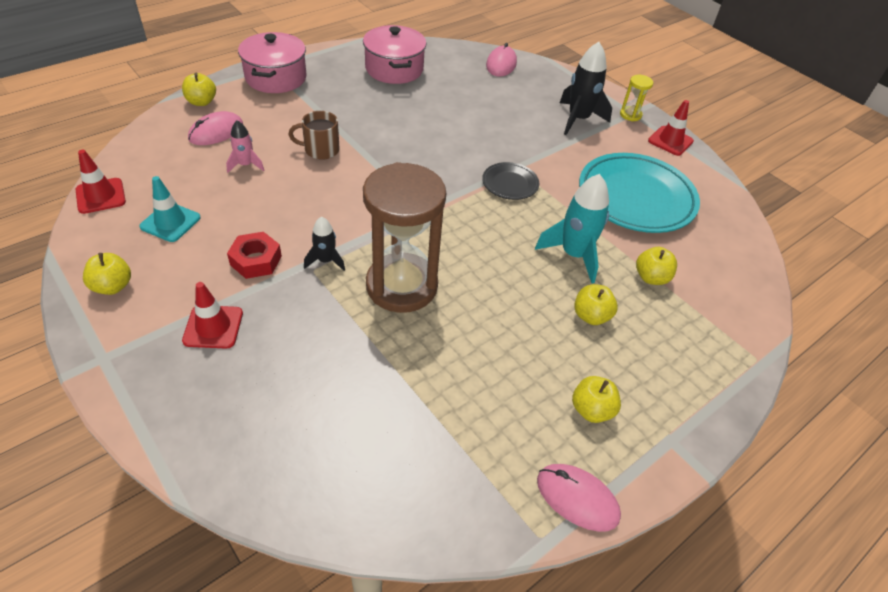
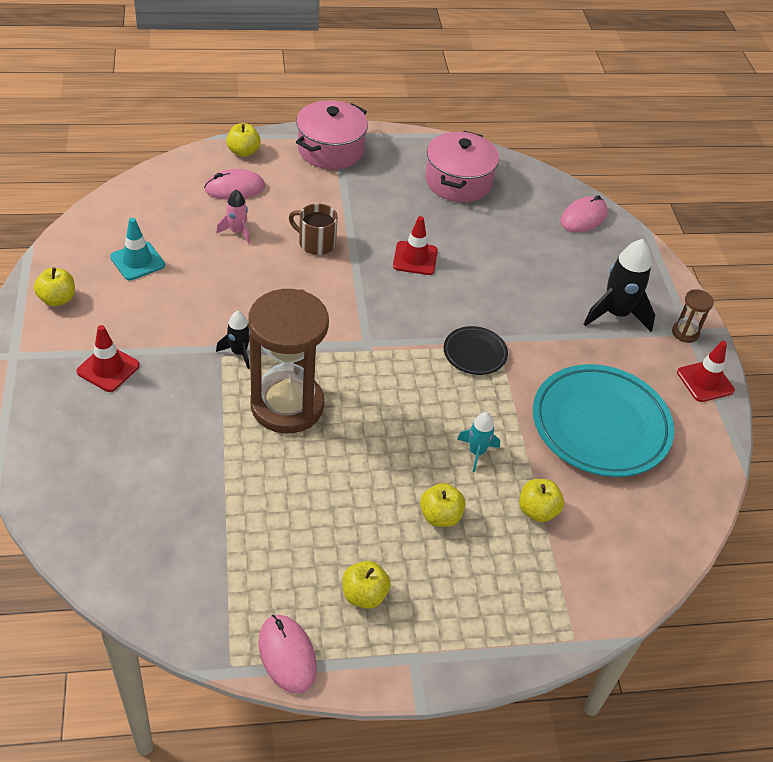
camera: 30 degrees right, 0 degrees up
red traffic cone [75,150,126,214] -> red traffic cone moved to [393,216,438,275]
red nut [227,232,282,279] -> none
turquoise rocket [535,174,609,283] -> turquoise rocket [457,412,500,472], size x0.56
yellow hourglass [620,75,653,121] -> brown hourglass [672,289,714,343]

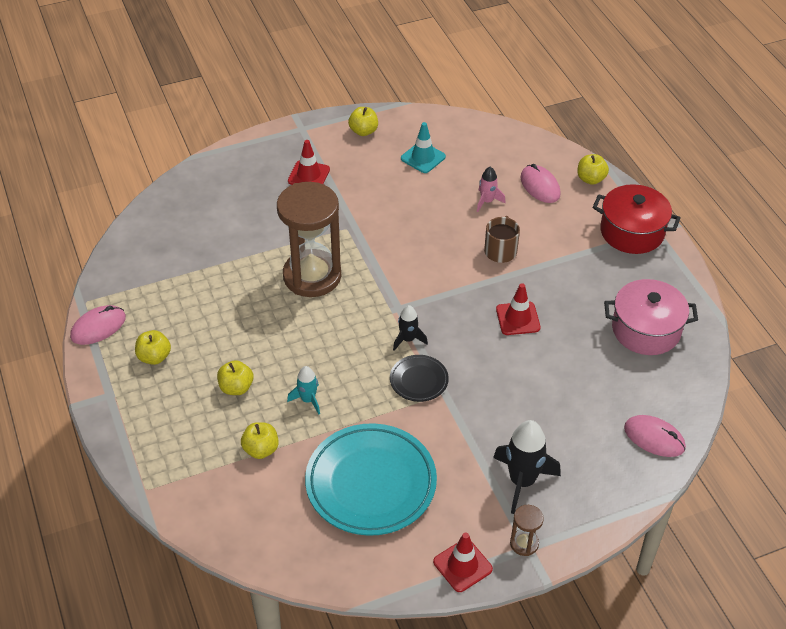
camera: 80 degrees right, 0 degrees up
black rocket [216,311,250,369] -> black rocket moved to [393,305,428,351]
pink pot [296,100,368,169] -> red pot [593,184,681,254]

